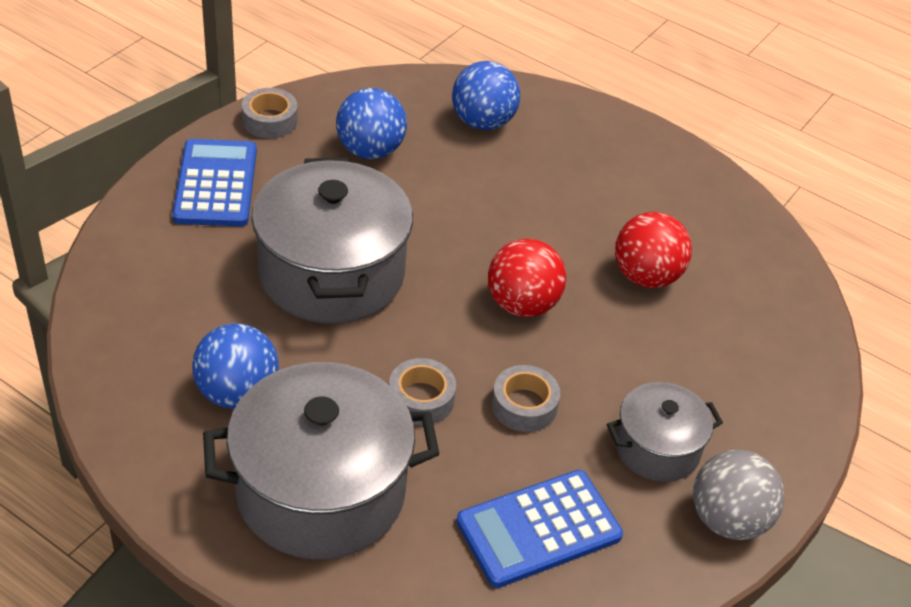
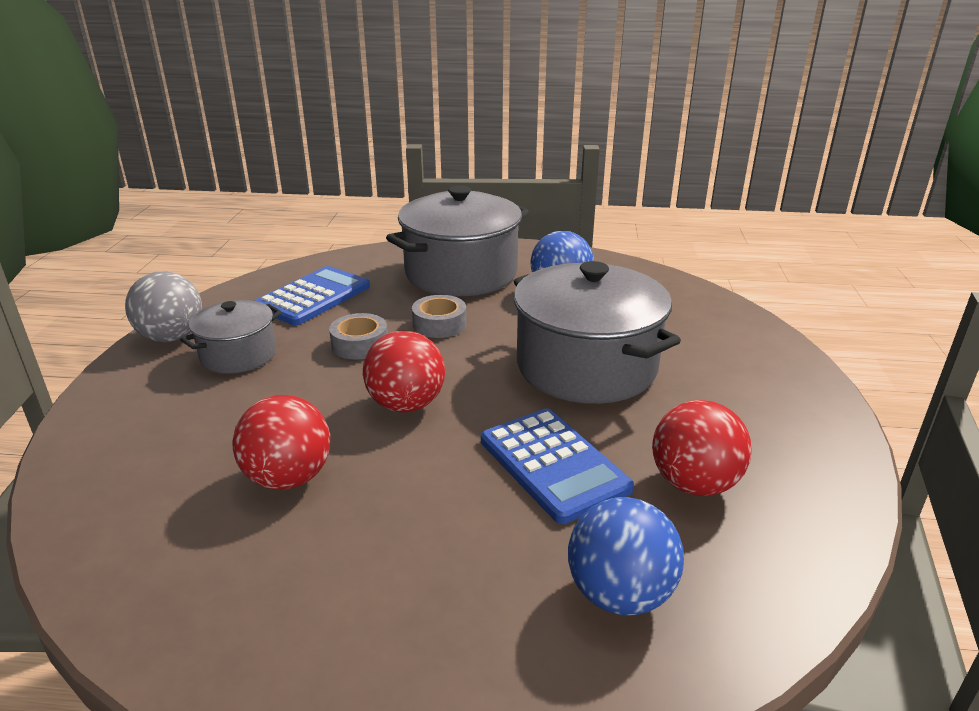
camera: 155 degrees right, 15 degrees down
blue calculator [172,139,257,226] -> blue calculator moved to [481,409,634,524]
grey tape [242,88,298,138] -> none
blue ball [336,88,407,159] -> red ball [652,400,751,496]

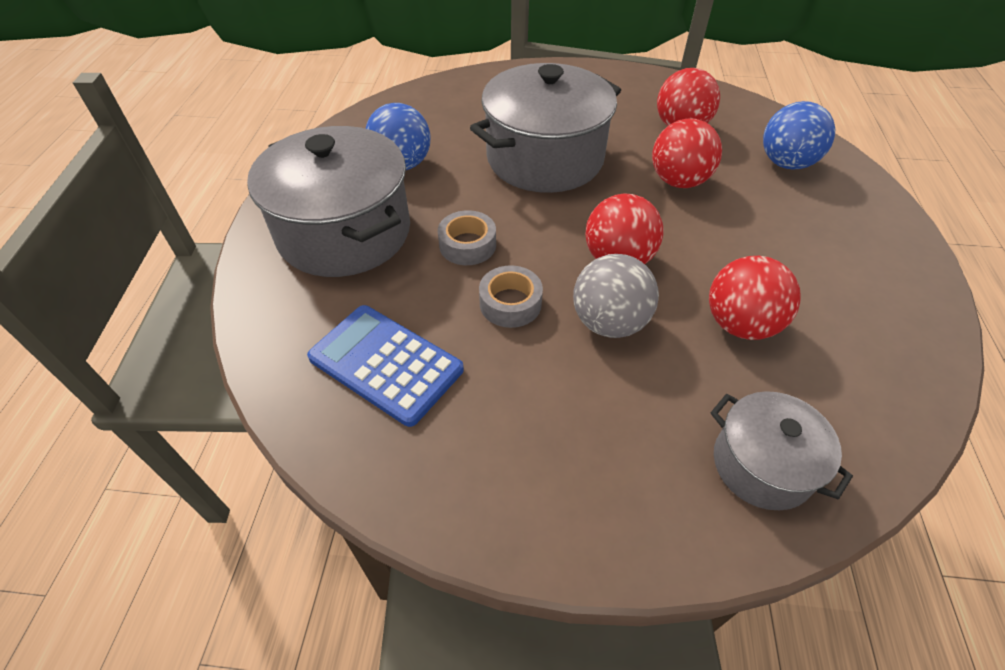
camera: 90 degrees left, 20 degrees up
grey ball [125,271,202,342] -> grey ball moved to [573,254,659,338]
grey pot [180,300,282,374] -> grey pot moved to [710,391,853,510]
blue calculator [481,409,634,524] -> red ball [652,119,722,188]

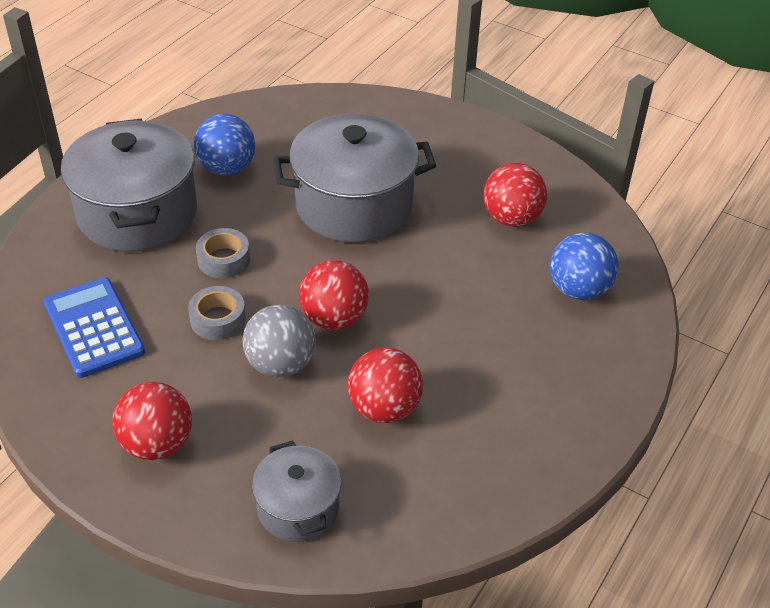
camera: 25 degrees right, 5 degrees down
red ball [652,119,722,188] -> red ball moved to [112,382,192,460]

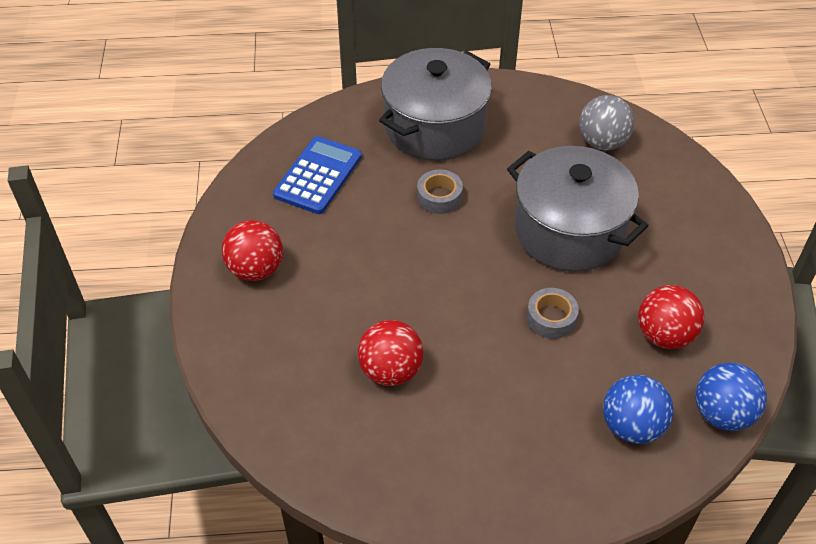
camera: 55 degrees right, 5 degrees up
grey tape [188,286,246,340] -> grey tape moved to [527,288,579,339]
blue ball [194,114,255,175] -> blue ball moved to [695,362,767,431]
grey ball [242,305,316,377] -> grey ball moved to [579,95,635,150]
grey pot [252,441,341,542] -> none
red ball [299,260,369,330] -> none

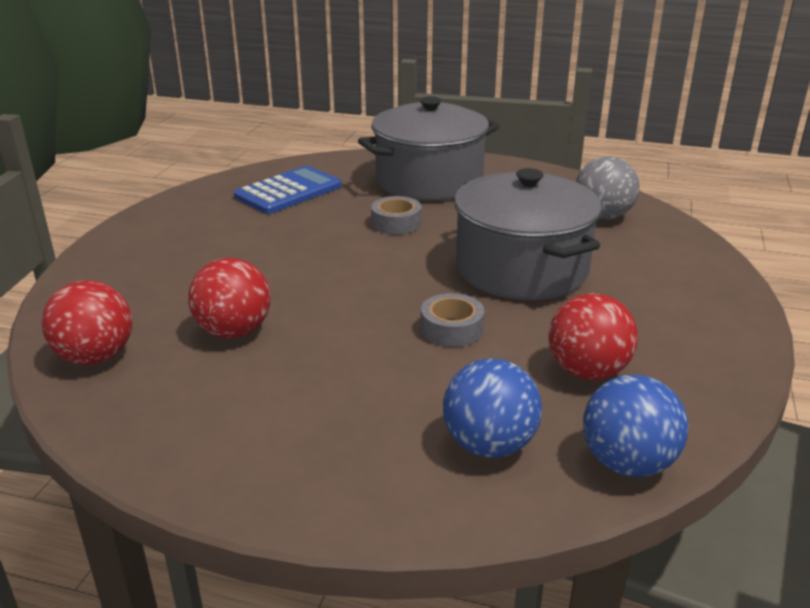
camera: 20 degrees right, 20 degrees down
red ball [222,220,283,281] -> red ball moved to [41,280,132,365]

